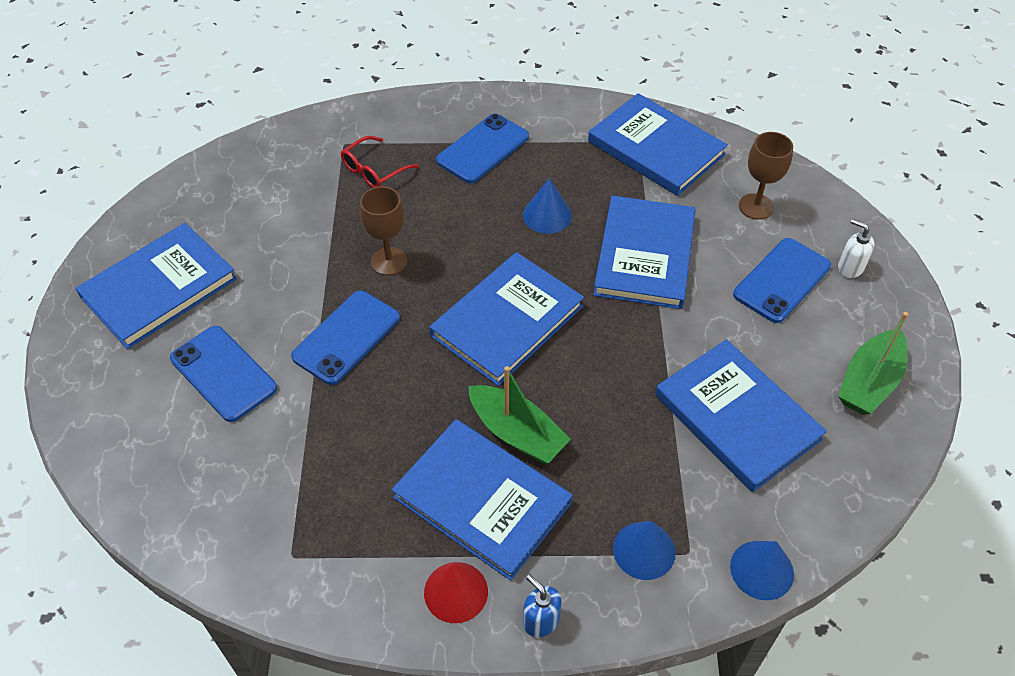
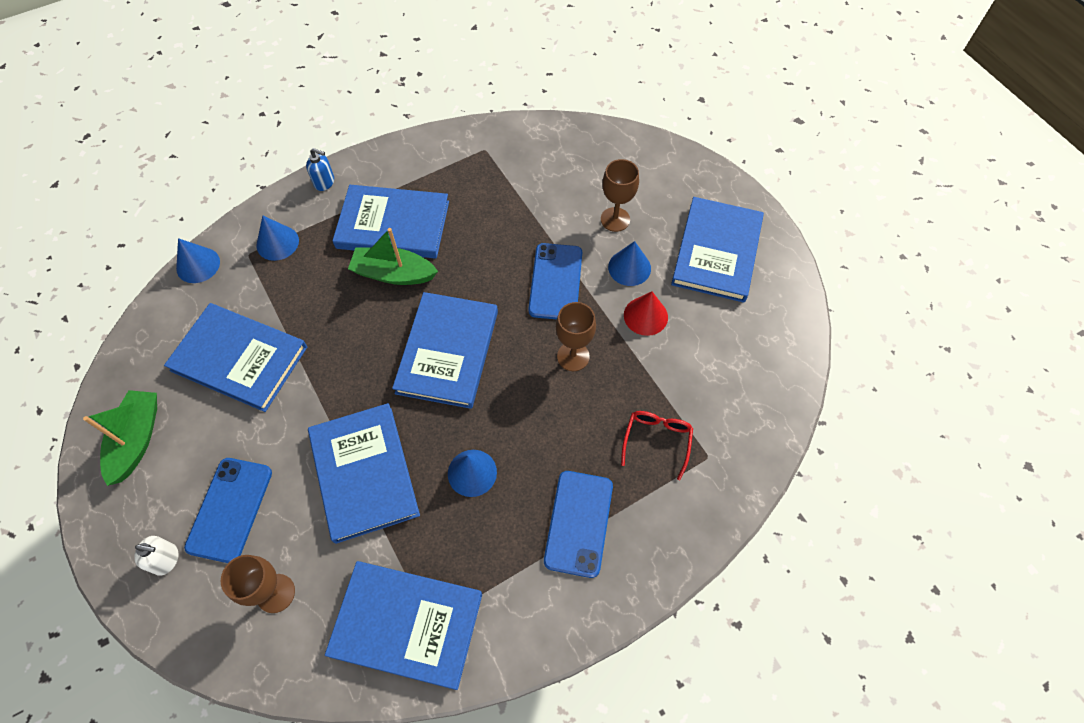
camera: 150 degrees right, 10 degrees up
blue phone [170,326,277,422] -> brown goblet [601,159,639,232]
red cone [424,562,488,623] -> red cone moved to [624,292,668,336]
none -> blue cone [608,241,651,286]

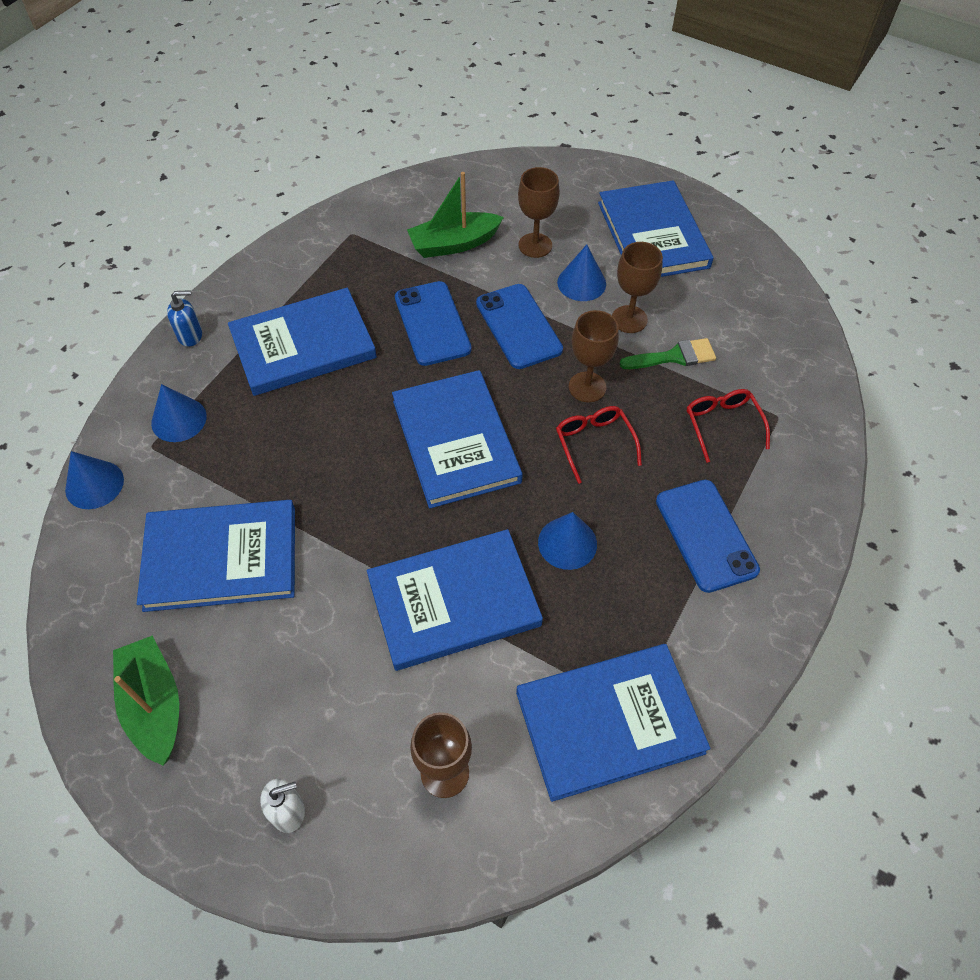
camera: 30 degrees left, 5 degrees down
blue phone [184,458,272,563] -> blue phone moved to [395,281,472,366]
blue book [308,403,420,544] -> blue book turned 60 degrees counterclockwise [367,529,543,671]
green boat [348,228,438,285] -> green boat moved to [407,172,504,258]
red cone [624,292,668,336] -> brown goblet [612,242,663,333]
none -> red glasses [556,406,642,484]
none -> green brush [620,338,716,369]

